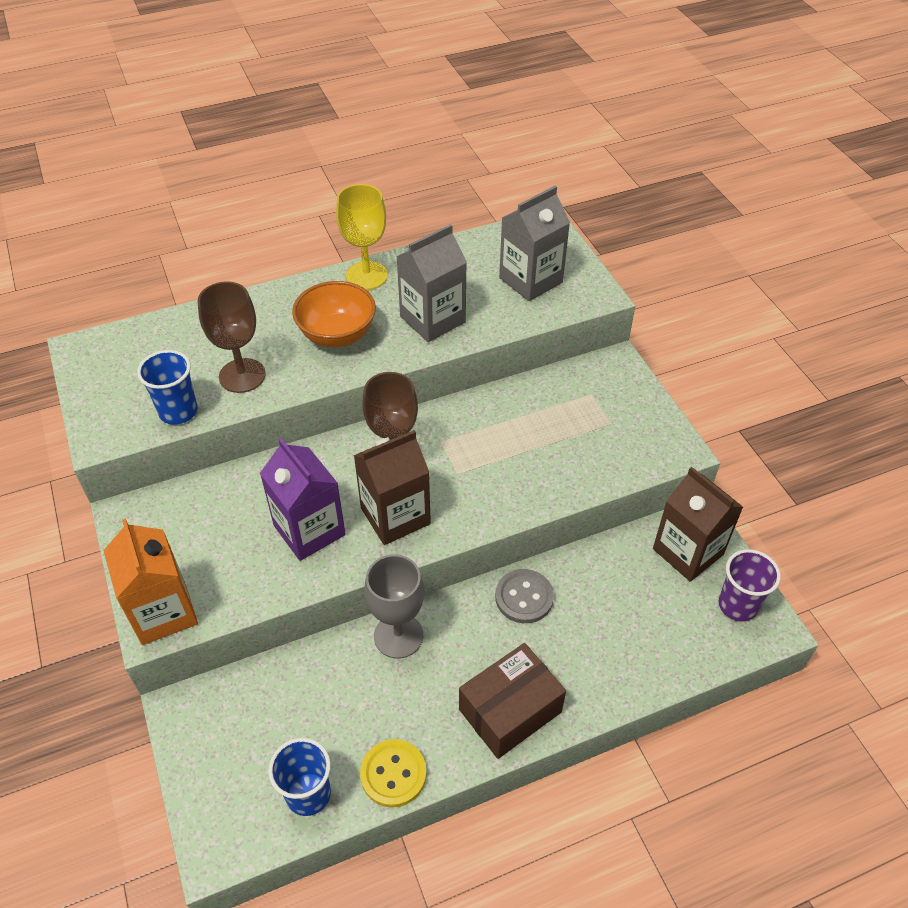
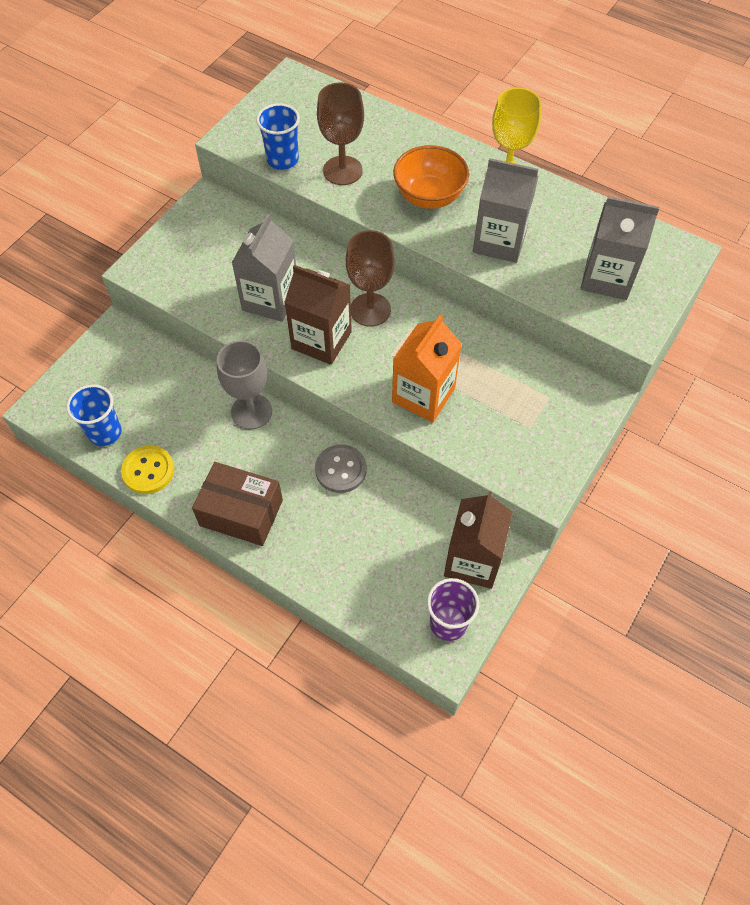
camera: 55 degrees right, 10 degrees up
orange carton [103,518,198,645] -> orange carton moved to [392,314,462,422]
purple carton [260,438,345,561] -> grey carton [232,214,296,322]

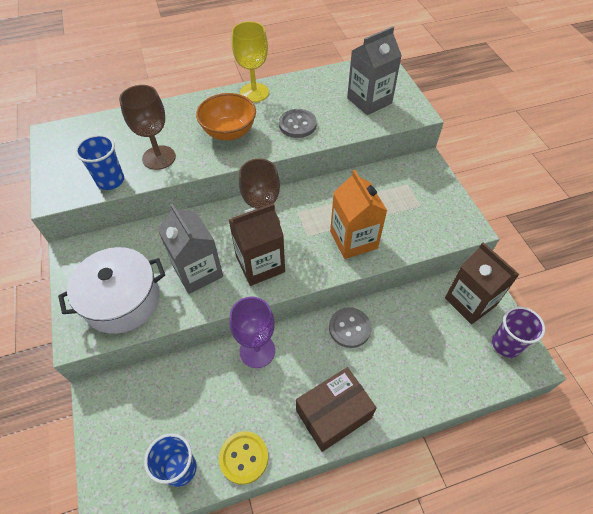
camera: 50 degrees left, 5 degrees down
grey goblet [217,340,272,429] -> purple goblet [229,297,275,368]
grey carton [473,158,538,263] -> grey button [279,109,317,138]
none -> white pot [58,247,165,334]

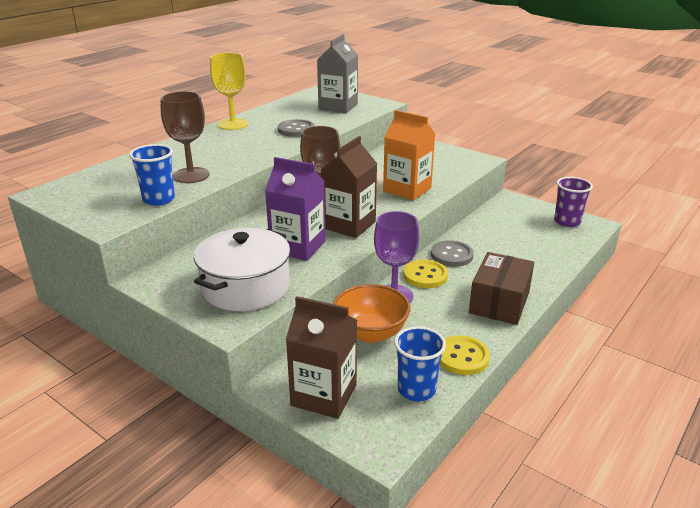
camera: 35 degrees left, 25 degrees down
grey carton [158,204,223,294] -> purple carton [265,157,326,261]
orange bowl [196,93,256,141] -> orange bowl moved to [333,284,411,343]
brown carton [445,242,519,324] -> brown carton moved to [286,296,357,419]
none -> yellow button [403,260,448,288]

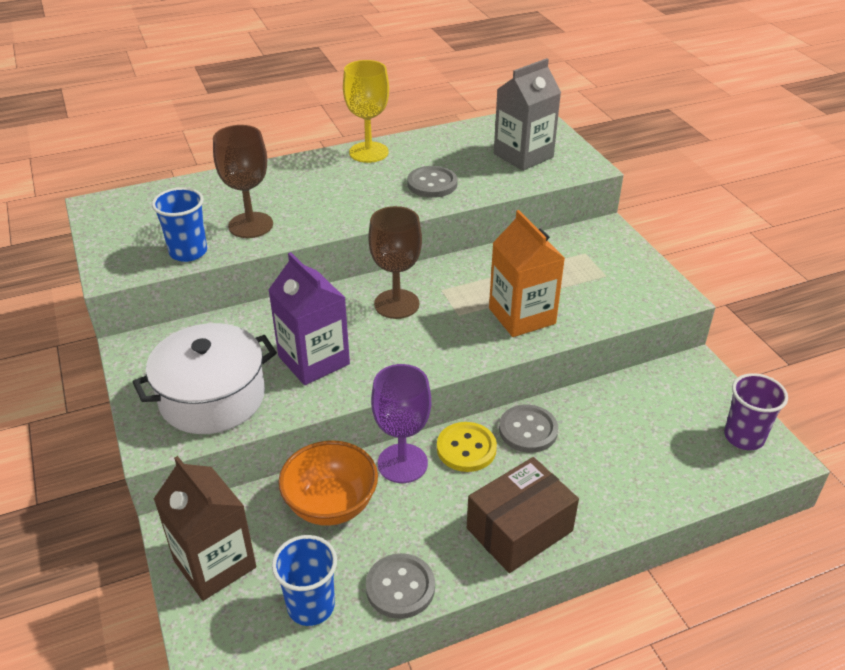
camera: 30 degrees right, 10 degrees up
brown carton [321,136,377,238] -> none
yellow button [440,336,490,375] -> grey button [366,553,435,619]

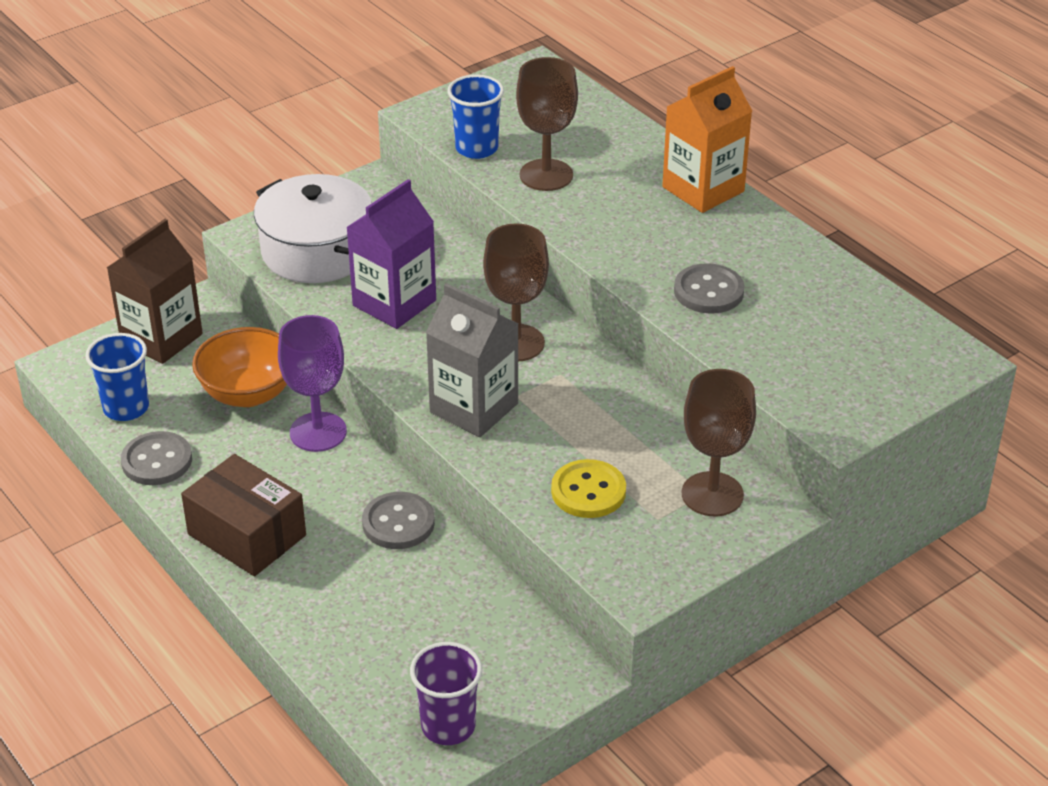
camera: 75 degrees right, 0 degrees up
yellow goblet [343,60,389,163] -> none
yellow button [437,422,497,472] -> yellow button moved to [551,459,626,518]
orange carton [489,210,565,337] -> orange carton moved to [662,66,752,213]
grey carton [494,58,561,171] -> grey carton moved to [426,283,519,437]
none -> brown goblet [682,369,756,516]

